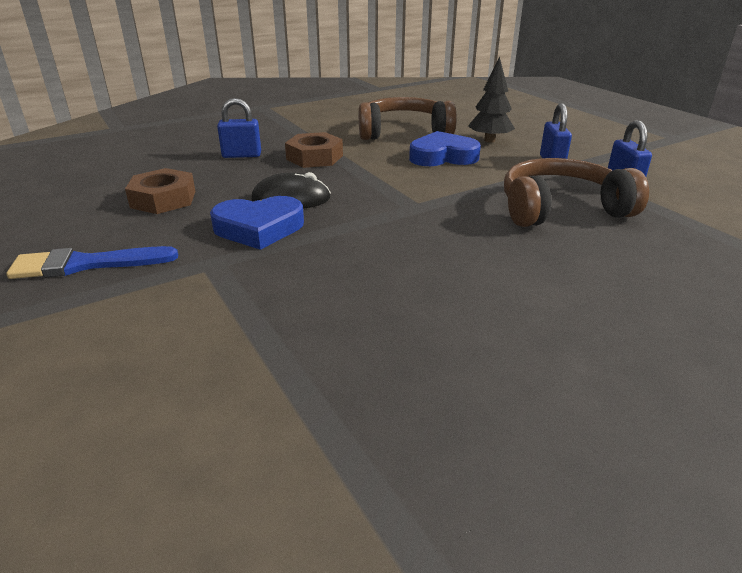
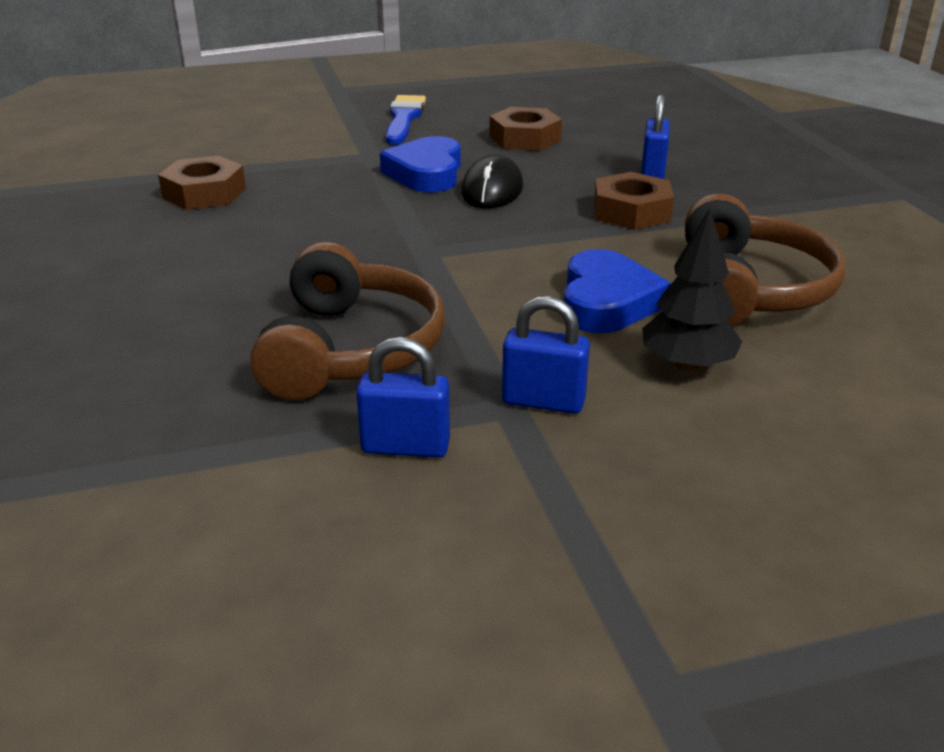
camera: 105 degrees right, 0 degrees up
none -> brown nut [158,156,246,210]

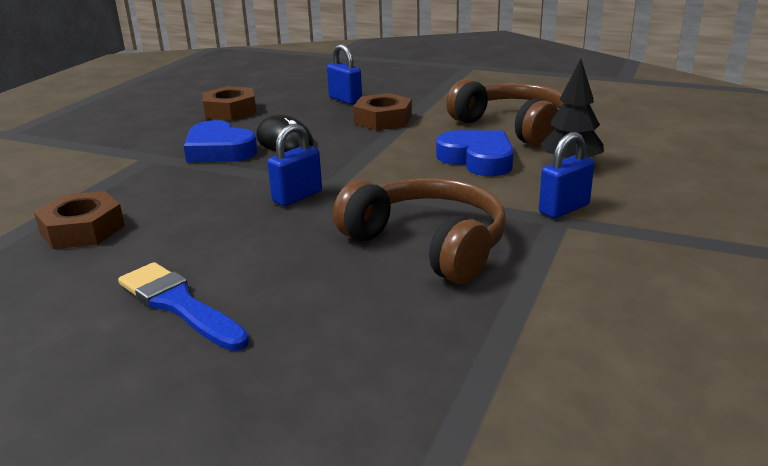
camera: 50 degrees left, 5 degrees down
blue padlock [356,337,450,458] -> blue padlock moved to [267,124,322,206]
blue brush [386,95,426,145] -> blue brush moved to [118,262,249,351]

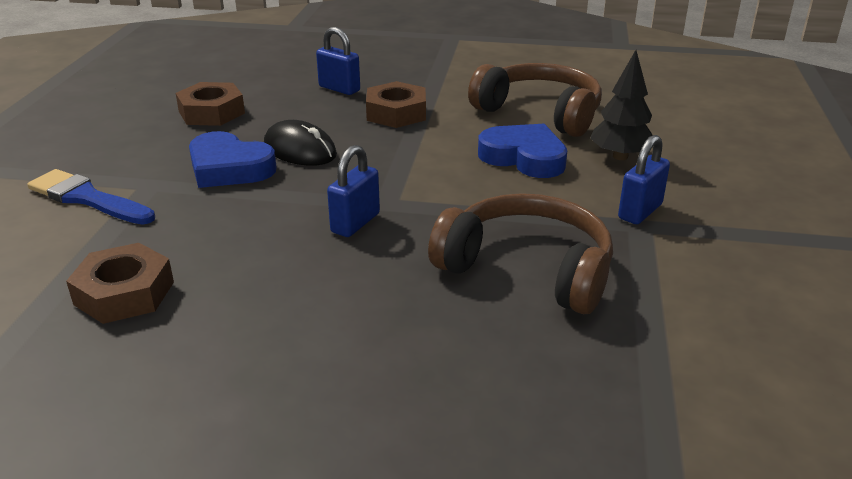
camera: 15 degrees left, 5 degrees up
blue brush [118,262,249,351] -> blue brush moved to [27,169,155,225]

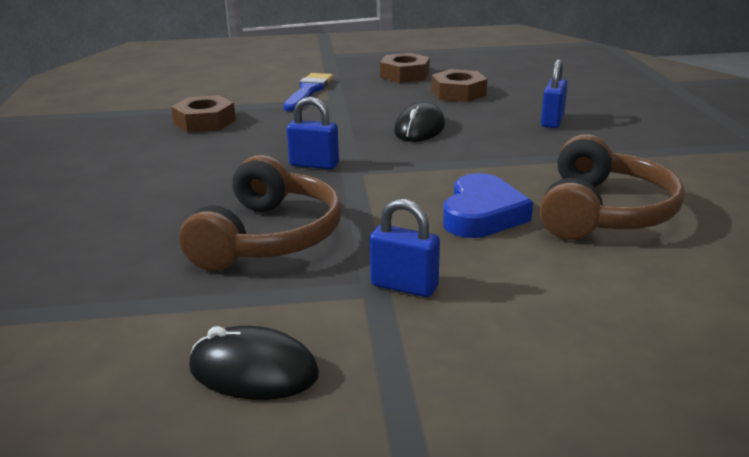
camera: 75 degrees right, 5 degrees down
blue heart [189,131,277,188] -> none
brown nut [366,81,426,128] -> brown nut moved to [380,53,430,83]
black tree [590,50,653,160] -> none
none -> black mouse [189,326,319,400]

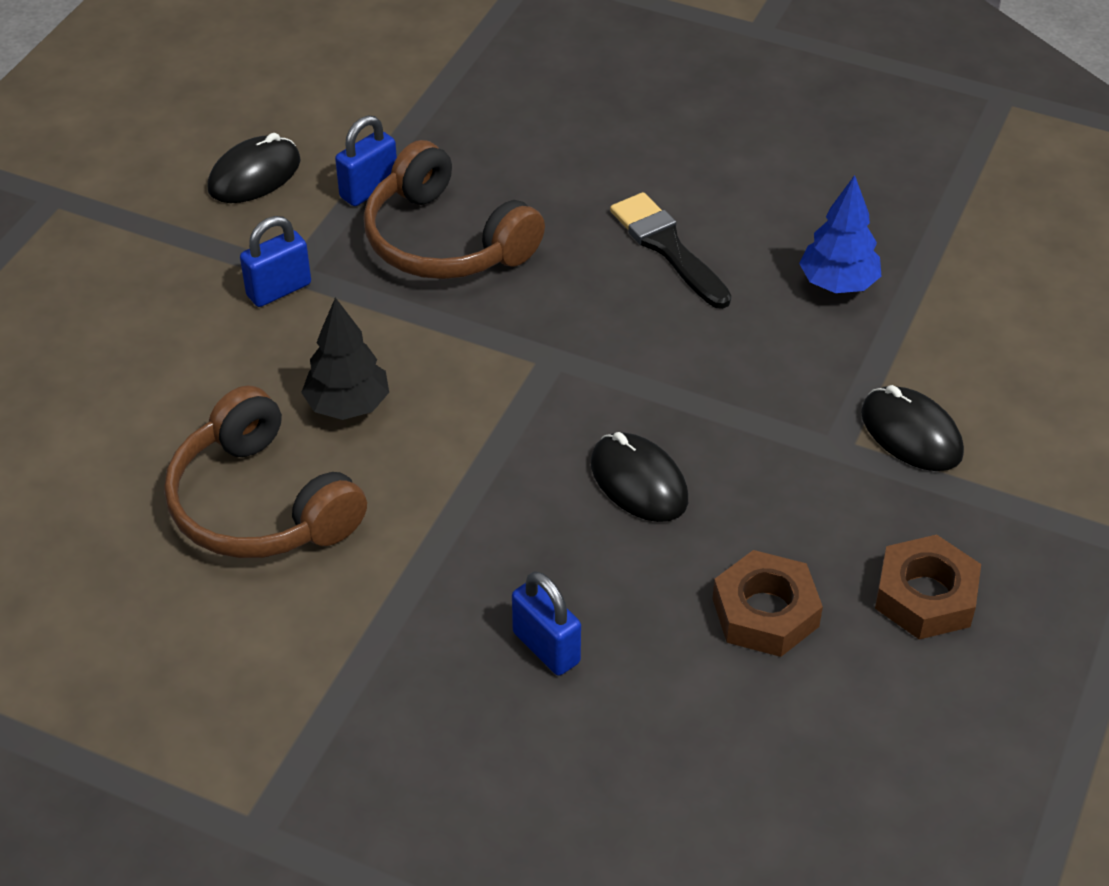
camera: 120 degrees right, 20 degrees up
brown nut [171,95,236,133] -> blue tree [799,175,881,293]
blue brush [283,73,333,111] -> black mouse [861,385,964,471]
blue padlock [287,97,339,169] -> blue padlock moved to [335,115,397,206]
blue heart [443,173,533,238] -> black tree [301,297,389,420]
none -> black brush [610,192,731,309]

